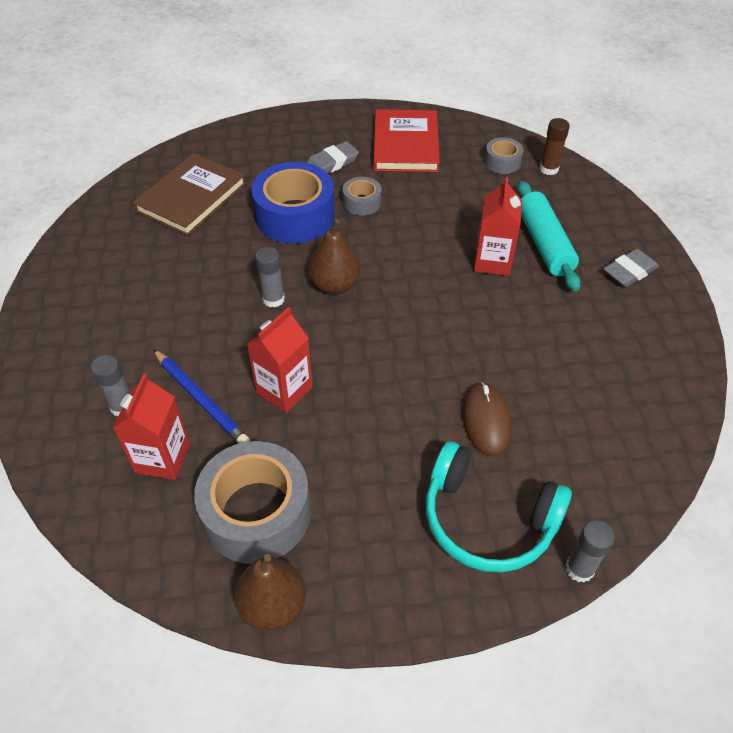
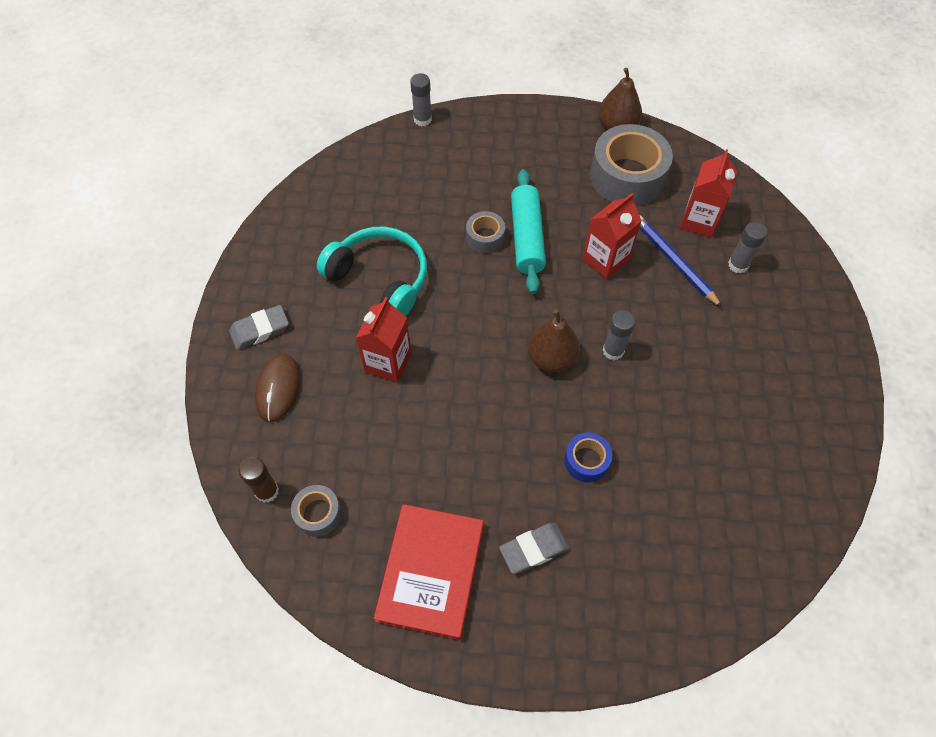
camera: 170 degrees left, 10 degrees up
brown book [133,153,246,236] -> none
blue tape [251,162,335,243] -> blue tape [564,432,612,482], size x0.49
grey tape [343,177,381,216] -> grey tape moved to [466,211,505,253]
turquoise headphones [426,441,572,572] -> turquoise headphones moved to [317,227,427,316]
brown mouse [462,382,512,456] -> brown mouse moved to [255,354,300,422]
turquoise rolling pin [518,181,581,291] -> turquoise rolling pin moved to [511,169,546,294]

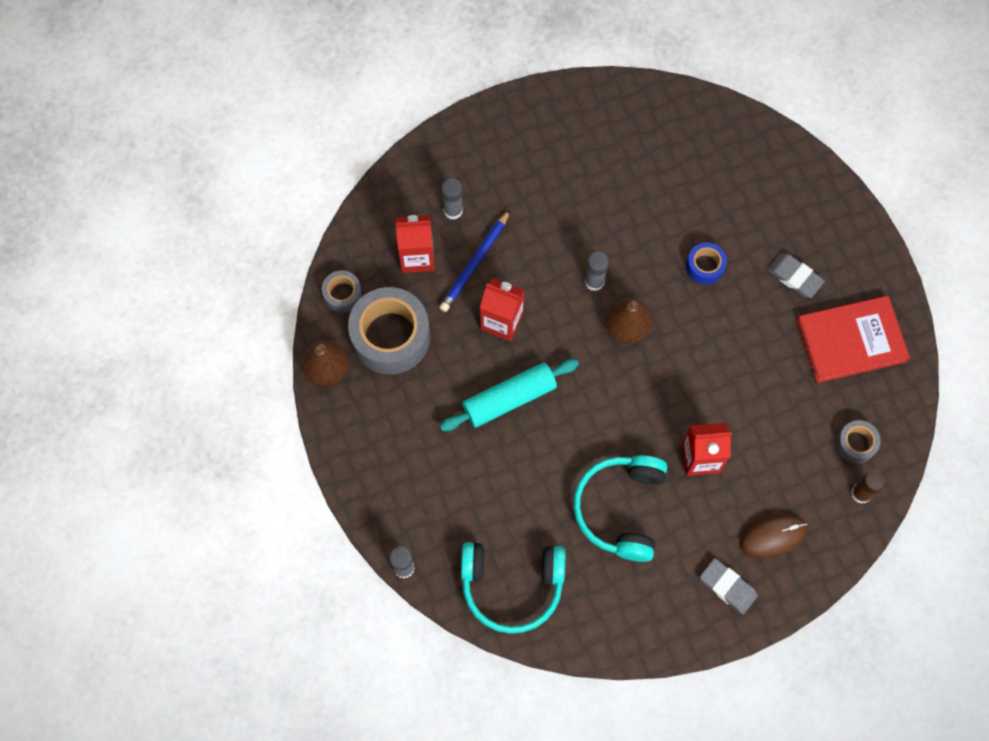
camera: 115 degrees left, 10 degrees up
grey tape [466,211,505,253] -> grey tape moved to [322,270,362,313]
none -> turquoise headphones [461,542,565,634]

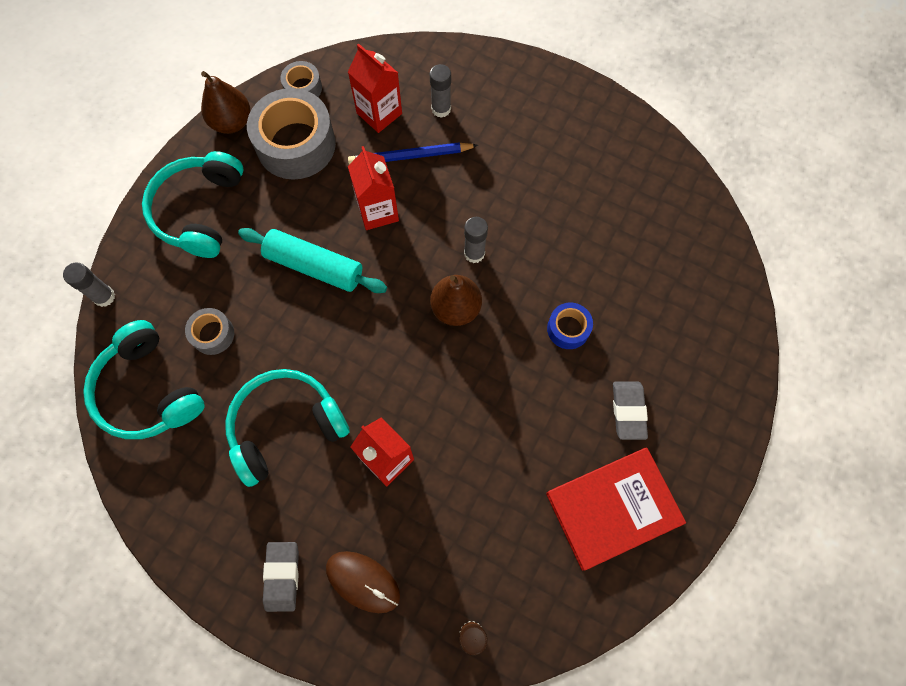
camera: 50 degrees right, 0 degrees up
red book [796,296,910,383] -> red book turned 60 degrees counterclockwise [546,448,686,571]
grey tape [836,420,881,464] -> grey tape moved to [185,308,234,355]
none -> turquoise headphones [142,151,244,258]

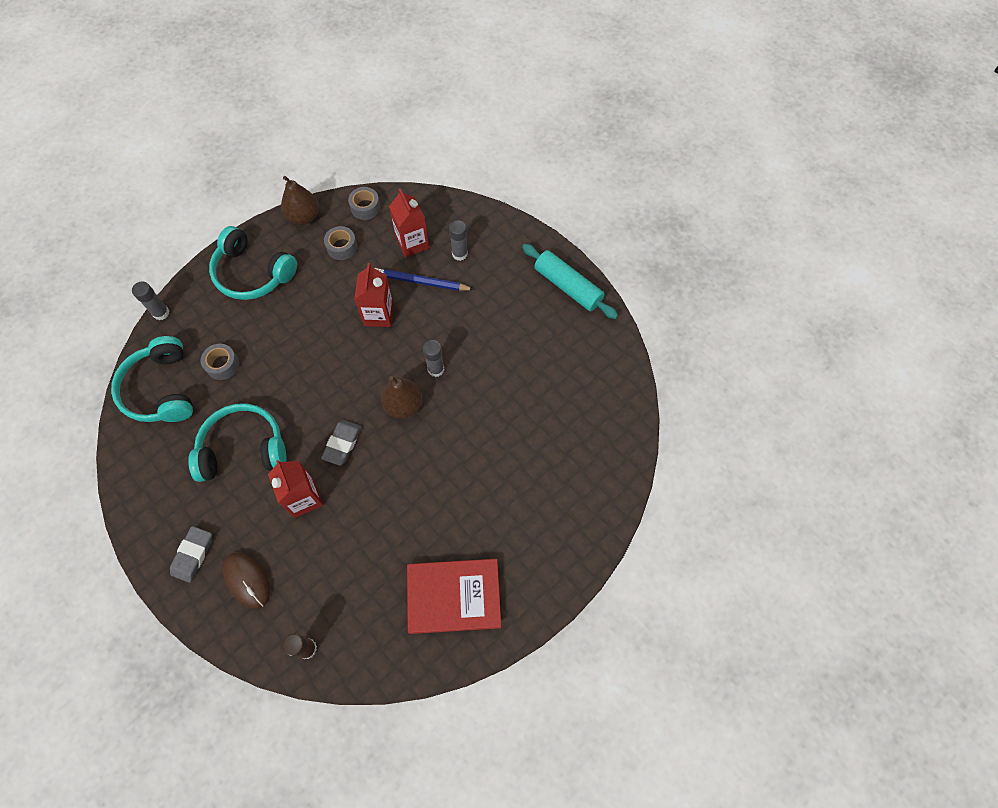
camera: 20 degrees right, 5 degrees down
turquoise headphones [142,151,244,258] -> turquoise headphones turned 90 degrees counterclockwise [209,226,297,300]
turquoise rolling pin [238,228,387,293] -> turquoise rolling pin moved to [522,244,618,319]
grey tape [247,88,336,179] -> grey tape [324,226,357,260], size x0.49
blue tape [547,303,593,349] -> none
grey eraser [613,382,648,440] -> grey eraser moved to [321,420,362,466]

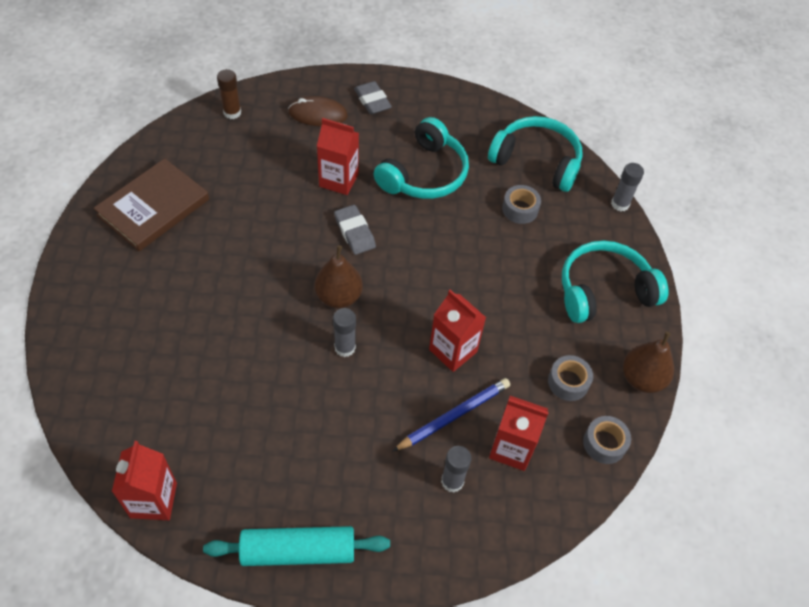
camera: 130 degrees right, 10 degrees down
red book [407,559,501,634] -> brown book [93,158,209,251]
none -> red carton [112,441,177,520]

